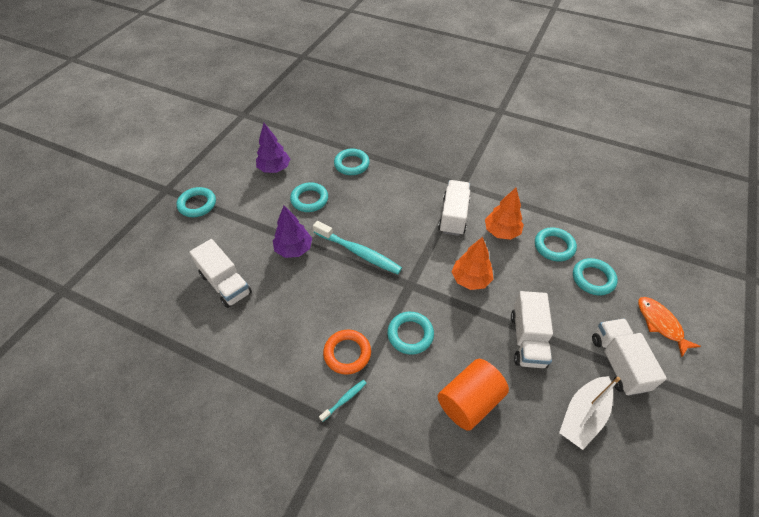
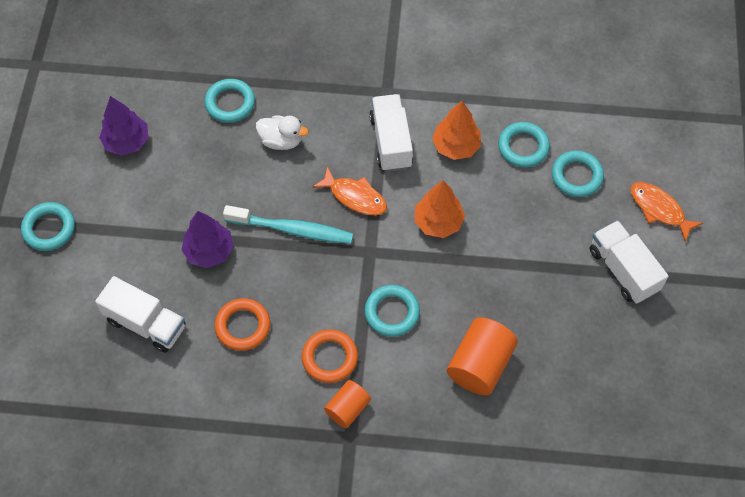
camera: 20 degrees left, 10 degrees up
turquoise ring [290,183,328,212] -> none
turquoise toothbrush [319,380,366,422] -> orange cylinder [324,380,371,428]
white truck [511,291,553,368] -> none
white boat [559,376,620,450] -> none
none -> orange ring [215,298,270,351]
none -> white duck [256,116,309,150]
none -> orange fish [312,166,387,216]

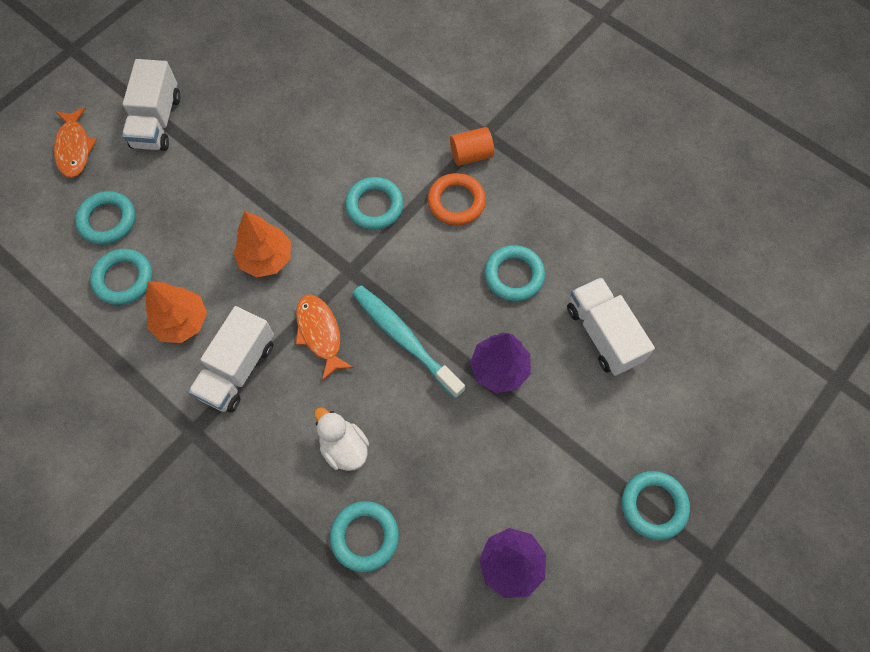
camera: 145 degrees left, 5 degrees up
orange ring [215,298,270,351] -> turquoise ring [485,245,545,301]
orange cylinder [447,317,518,395] -> none

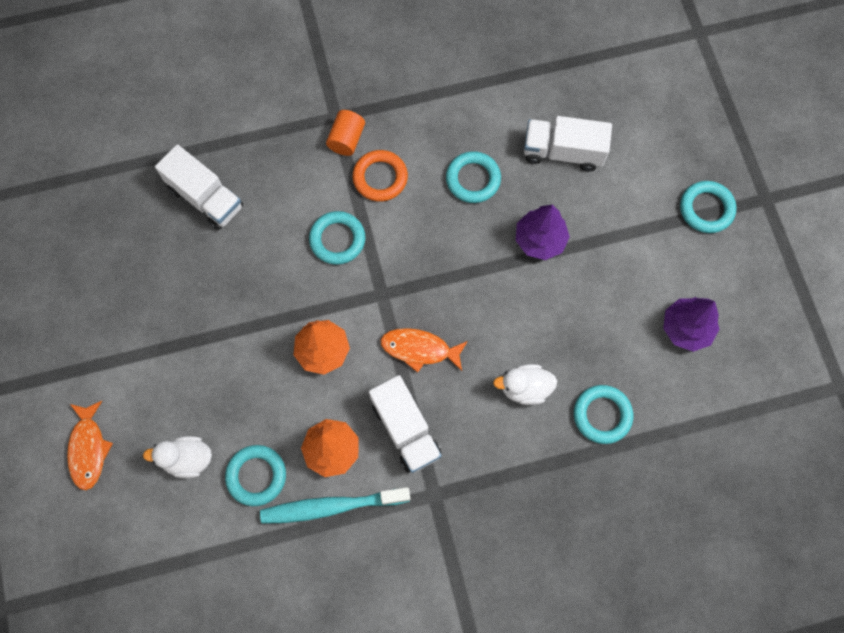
camera: 55 degrees left, 5 degrees up
orange fish [54,107,97,178] -> orange fish turned 60 degrees clockwise [67,401,113,490]
turquoise ring [75,191,135,245] -> white duck [143,436,212,478]
white truck [122,59,180,151] -> white truck moved to [155,144,243,230]
turquoise toothbrush [352,285,465,398] -> turquoise toothbrush moved to [260,487,410,524]

